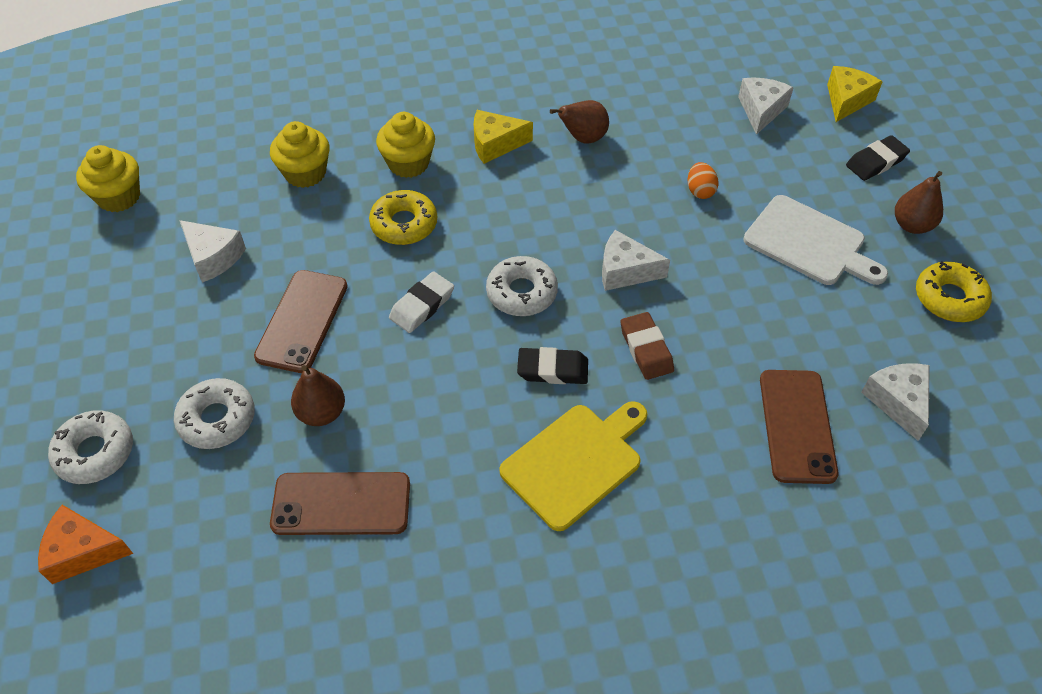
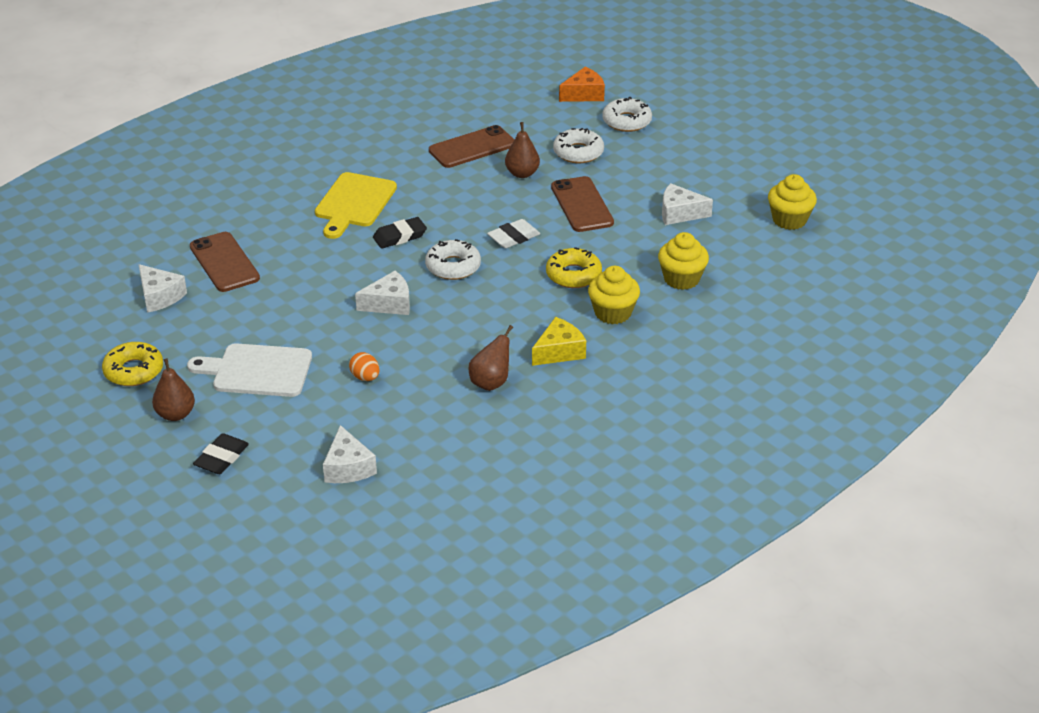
camera: 150 degrees right, 15 degrees down
white eraser [389,271,454,333] -> white eraser turned 45 degrees clockwise [487,219,540,248]
brown eraser [620,312,674,380] -> none
yellow cheese [827,66,883,122] -> none

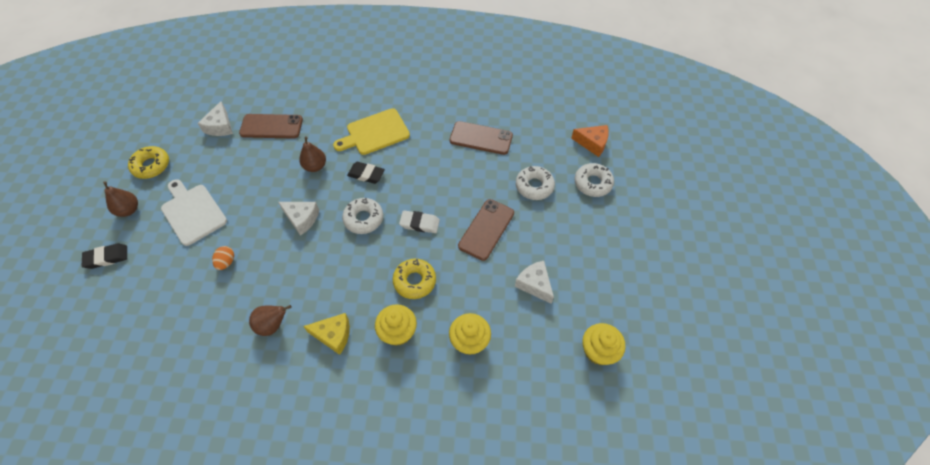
camera: 45 degrees right, 20 degrees up
brown phone [190,232,260,292] -> brown phone turned 75 degrees clockwise [239,114,303,139]
white cheese [323,425,377,483] -> none
brown pear [505,122,540,178] -> brown pear moved to [299,136,326,172]

